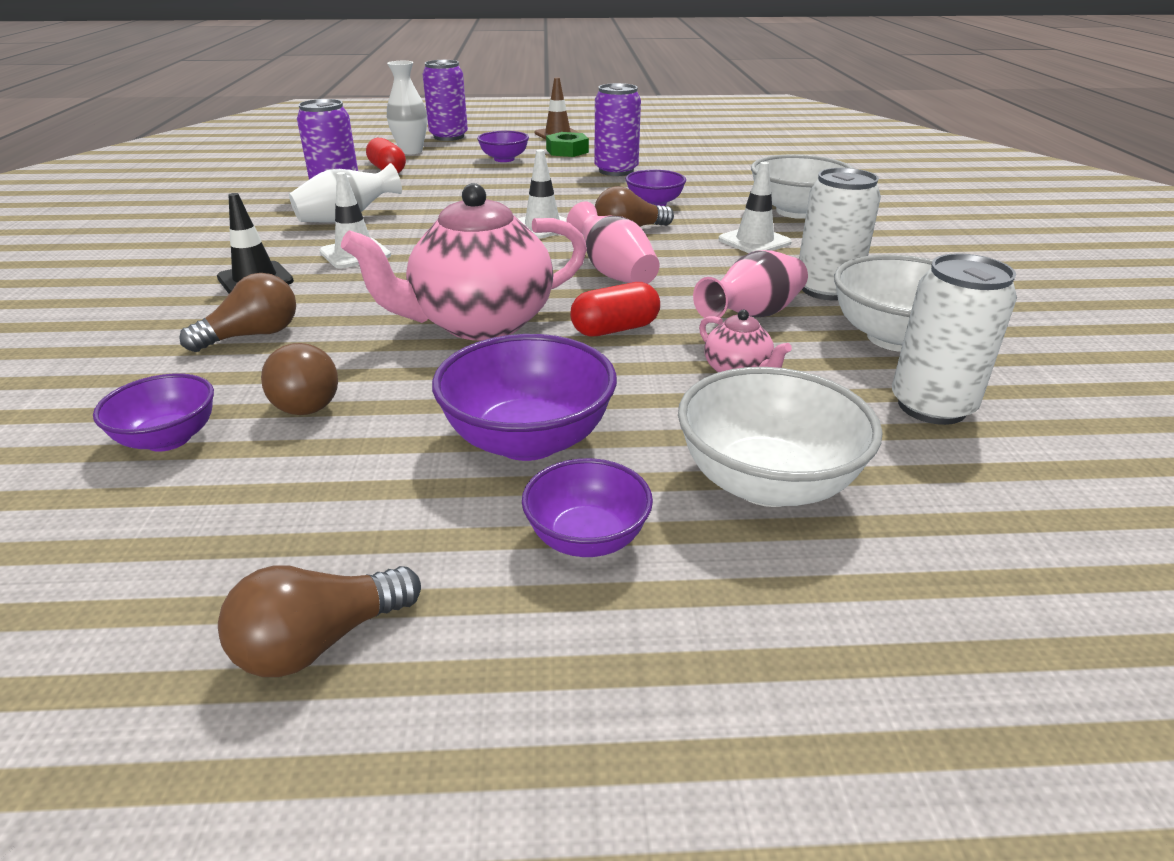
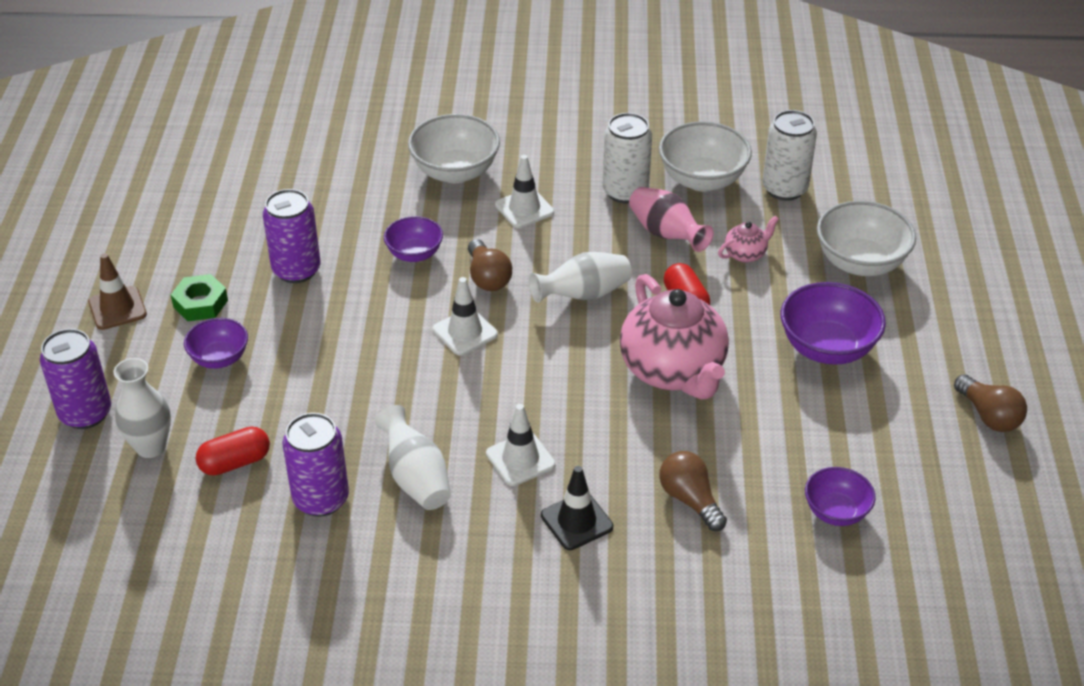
camera: 85 degrees left, 10 degrees up
brown light bulb [261,343,338,415] -> none
purple bowl [522,458,653,557] -> none
pink vase [567,201,660,284] -> white vase [529,252,632,303]

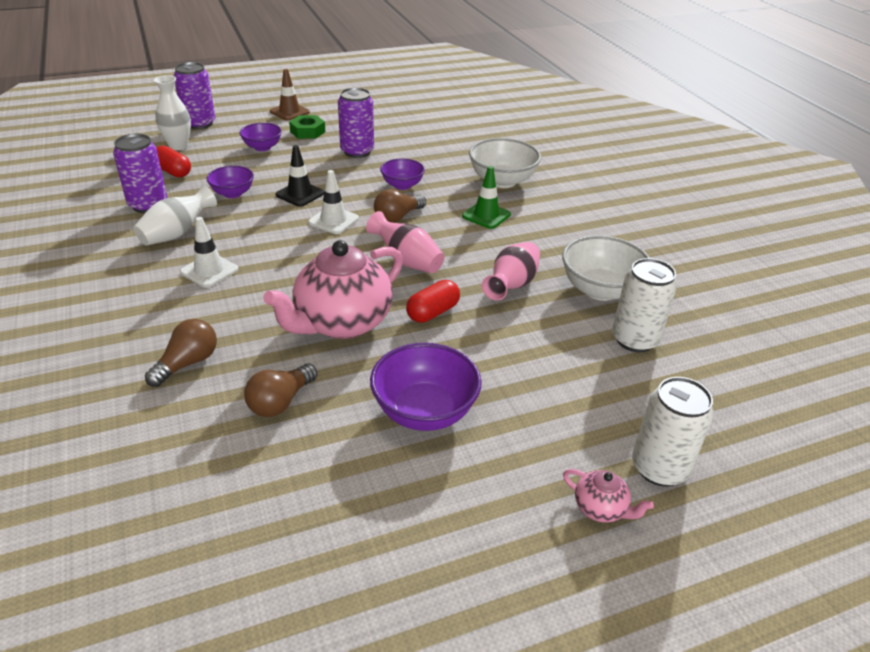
camera: 65 degrees right, 5 degrees down
white traffic cone [495,155,554,228] -> green traffic cone [462,166,511,229]
white vase [529,252,632,303] -> pink vase [366,211,445,273]
black traffic cone [541,466,613,550] -> black traffic cone moved to [276,145,324,207]
white can [603,113,652,203] -> white can moved to [632,377,714,487]
pink teapot [718,216,779,263] -> pink teapot moved to [563,469,654,523]
purple bowl [805,467,876,526] -> purple bowl moved to [206,166,254,198]
white bowl [817,201,916,276] -> none
brown light bulb [954,374,1027,432] -> brown light bulb moved to [244,364,317,417]

